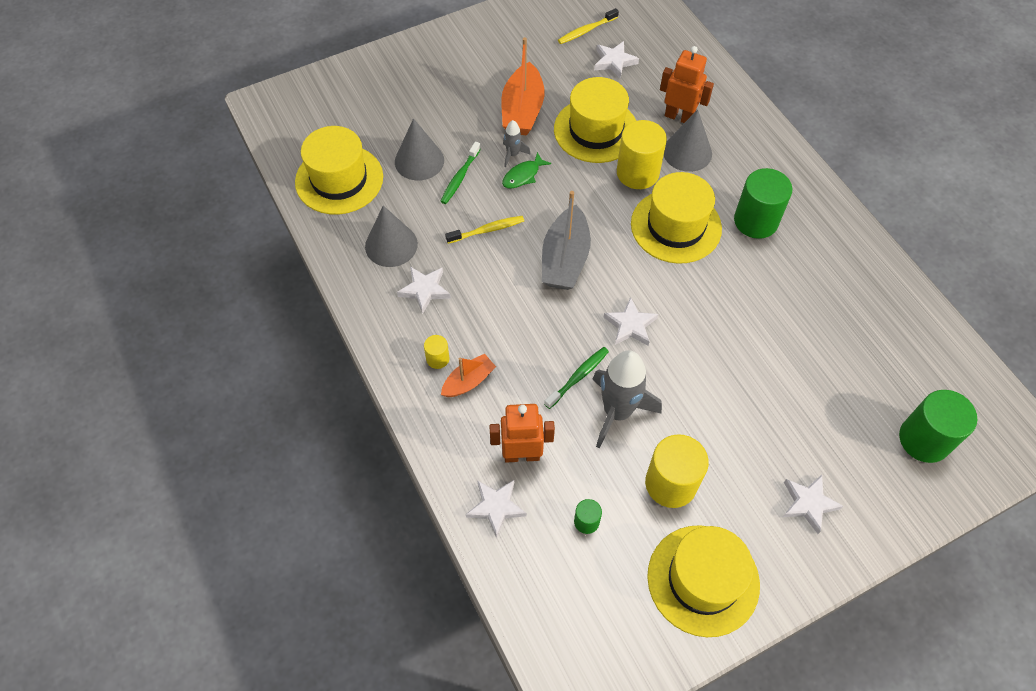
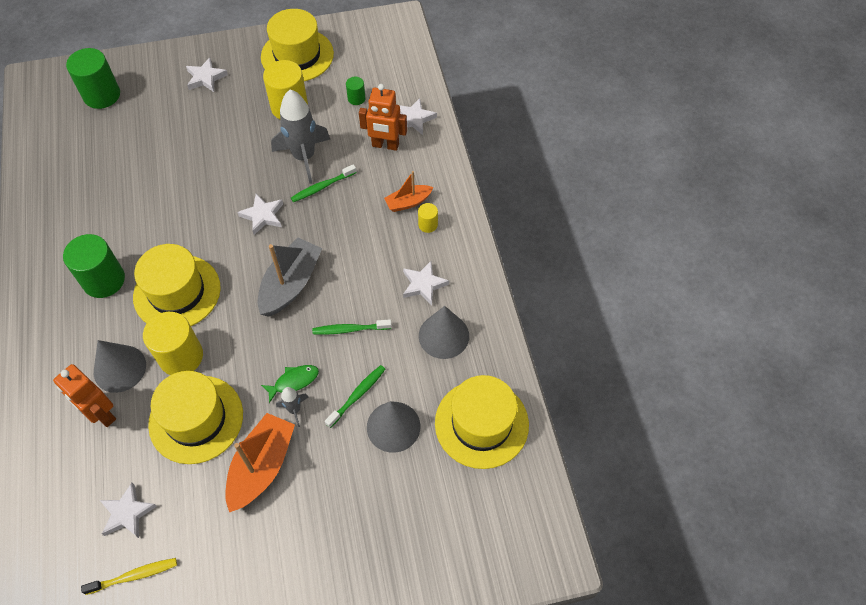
camera: 165 degrees left, 0 degrees up
yellow toothbrush [445,216,524,244] -> green toothbrush [312,319,392,335]

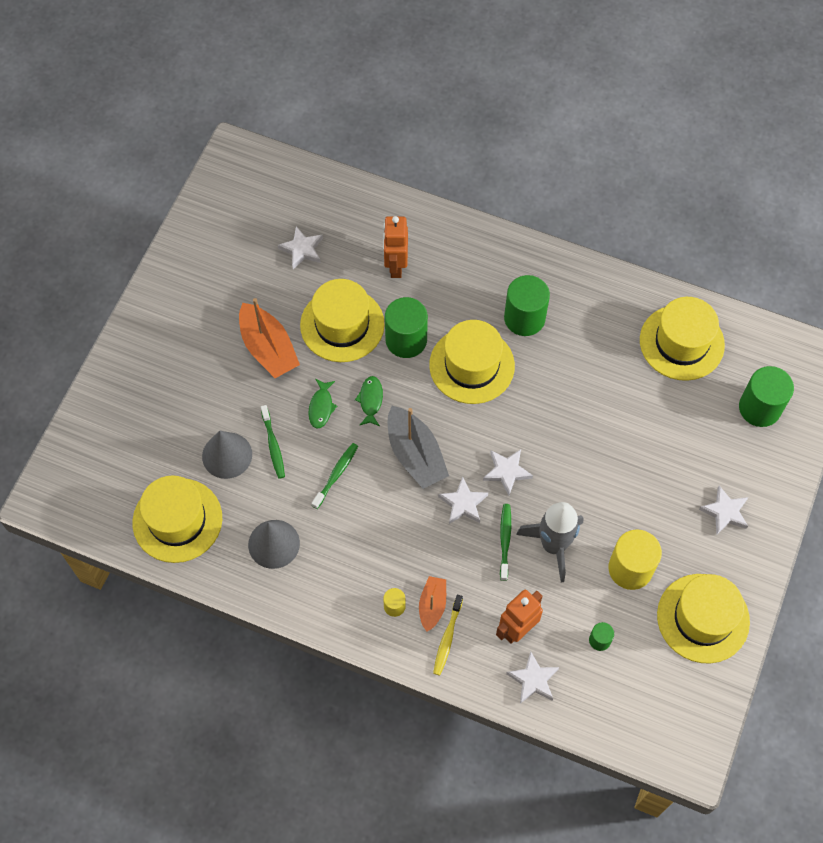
camera: 125 degrees right, 5 degrees up
orange robot [53,364,116,427] -> orange robot turned 75 degrees counterclockwise [383,216,408,278]
yellow toothbrush [81,558,177,595] -> yellow toothbrush moved to [433,595,463,676]
grey cone [94,340,146,393] -> none
yellow cylinder [143,312,203,375] -> green cylinder [385,297,428,358]
grey rocket [276,387,309,427] -> none
white star [403,261,449,305] -> white star moved to [438,477,488,524]
none -> green fish [355,376,383,426]
none -> yellow hat [640,297,725,381]

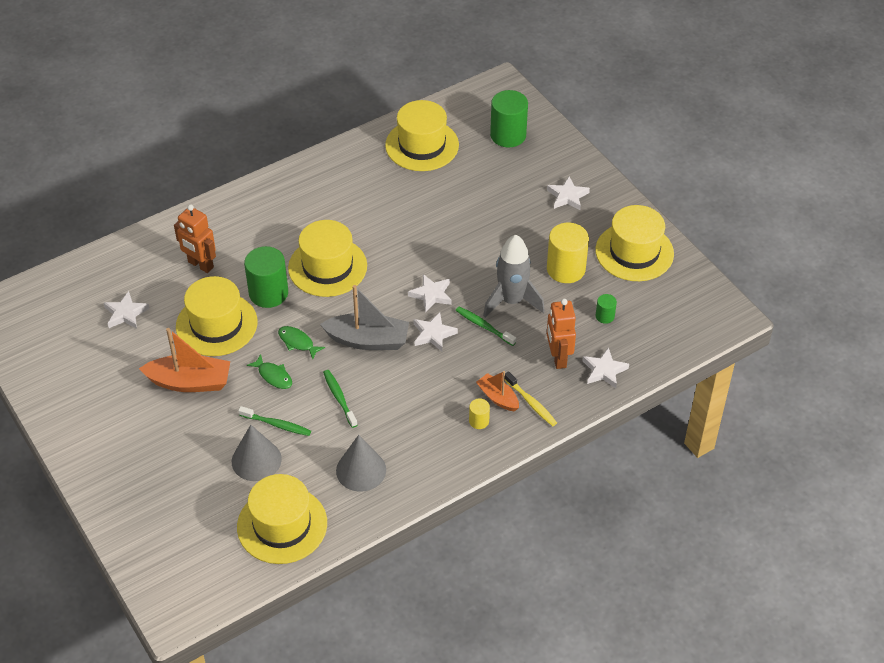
camera: 55 degrees left, 15 degrees down
green cylinder [504,275,550,336] -> none

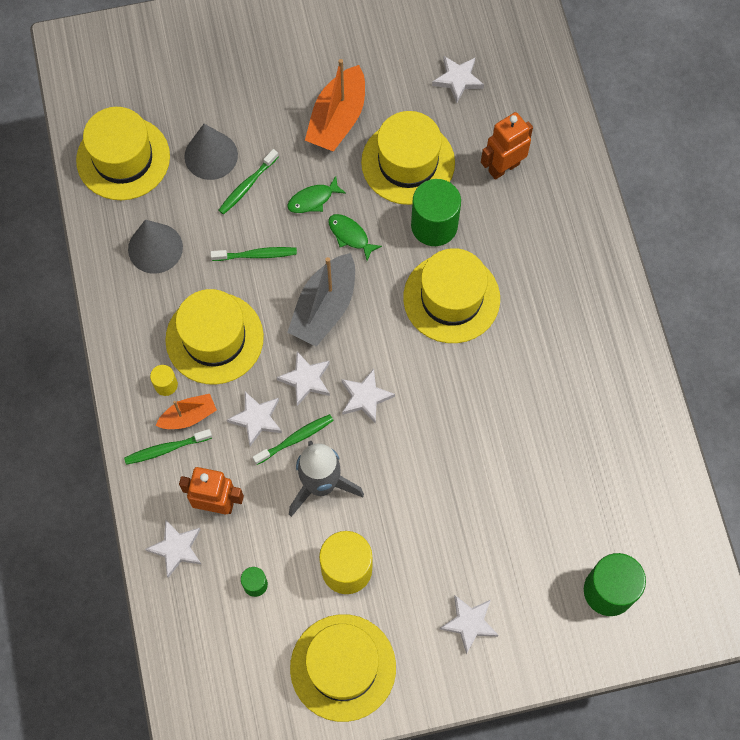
camera: 110 degrees right, 20 degrees up
green fish [278,326,325,359] -> green fish turned 105 degrees counterclockwise [329,214,382,260]
yellow hat [385,100,459,171] -> yellow hat moved to [165,289,264,385]
yellow toothbrush [505,371,557,426] -> green toothbrush [124,429,212,465]
none -> white star [227,392,282,446]

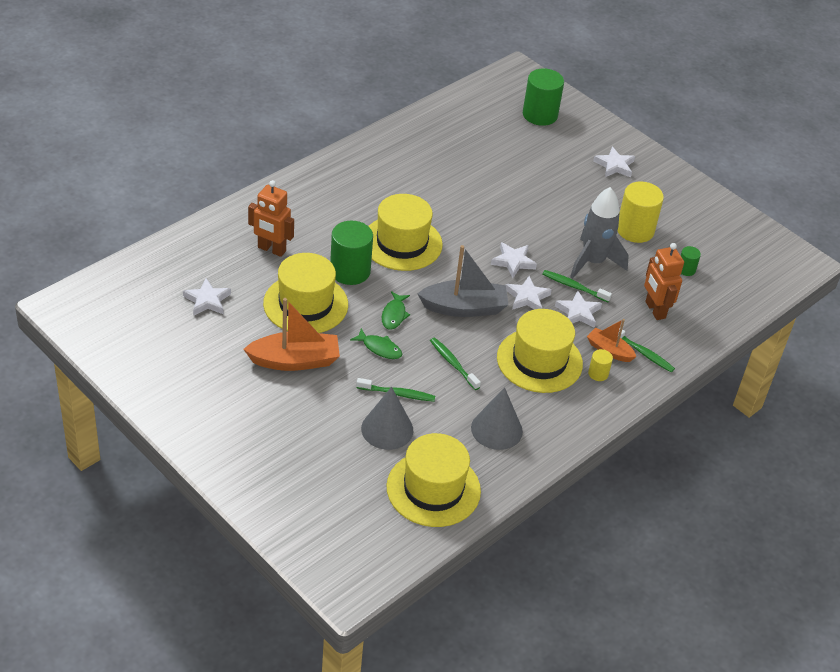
camera: 125 degrees left, 25 degrees down
white star [145,519,202,578] -> none
yellow hat [290,614,396,722] -> none

